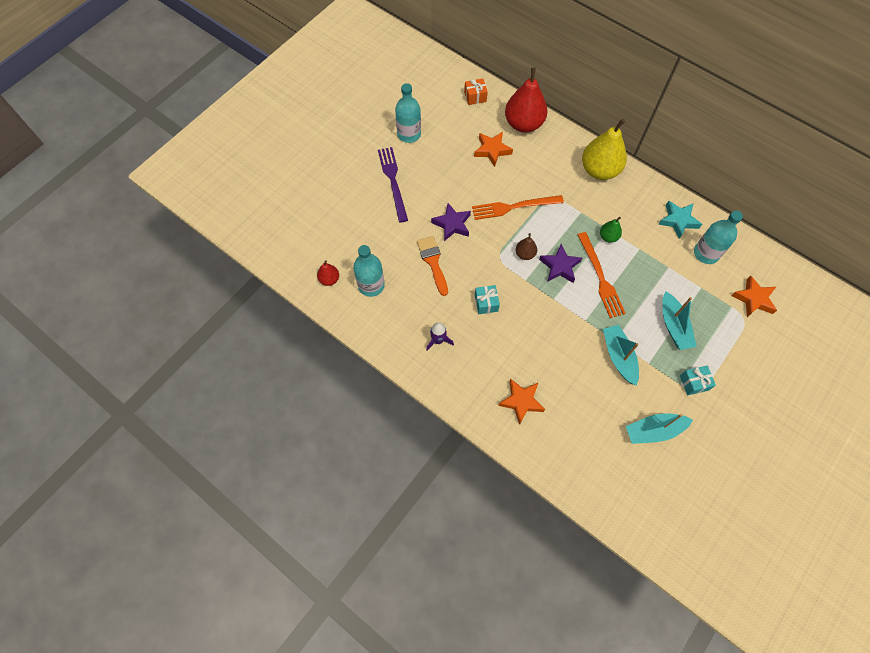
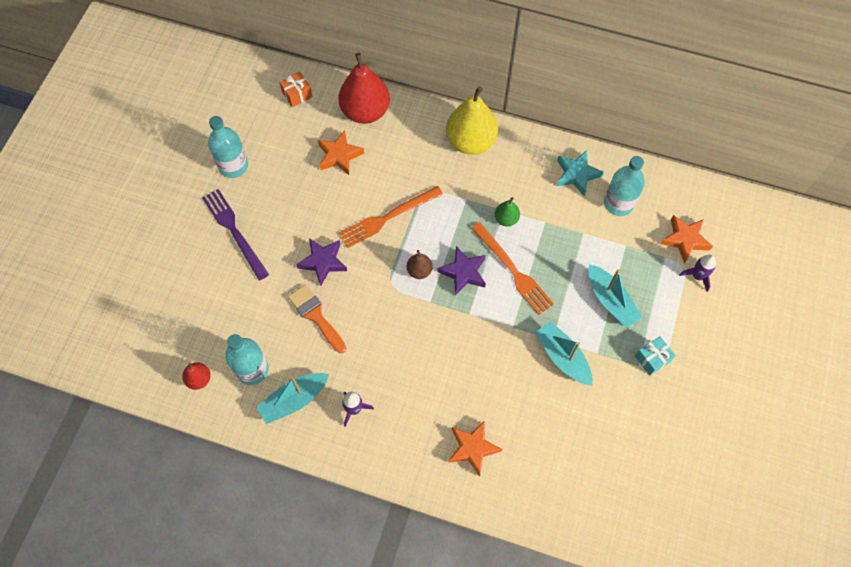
camera: 20 degrees left, 0 degrees up
turquoise gift [475,285,500,314] -> none
turquoise boat [626,413,693,444] -> turquoise boat moved to [256,373,329,424]
none -> purple rocket [679,255,716,292]

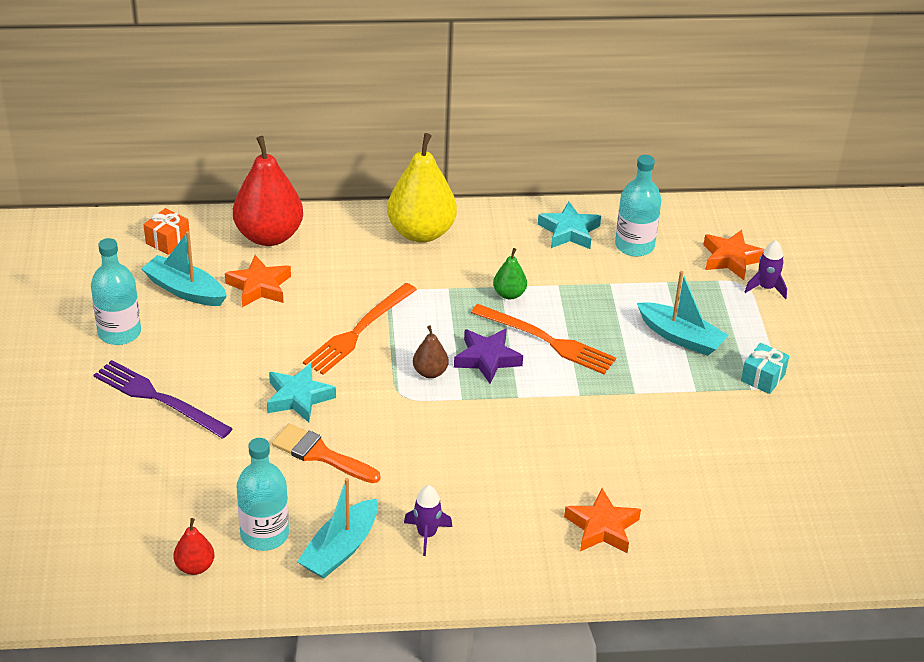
camera: 25 degrees left, 25 degrees down
purple star [296,238,347,286] -> turquoise star [267,363,336,423]
turquoise boat [535,321,592,386] -> turquoise boat moved to [141,231,227,306]

